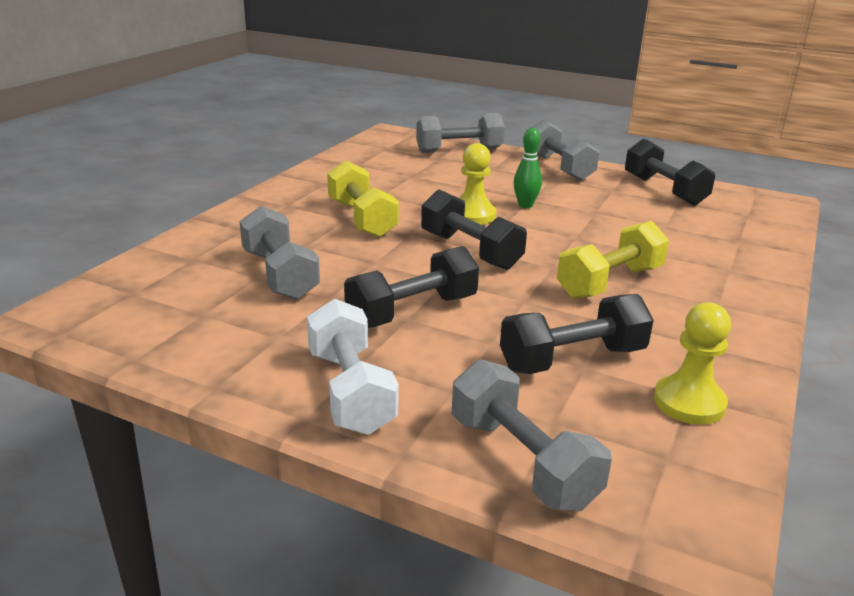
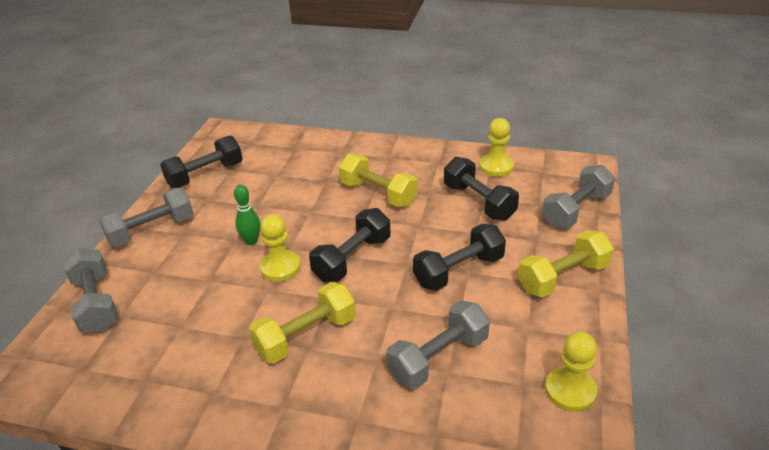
camera: 100 degrees left, 10 degrees up
white dumbbell [307,299,399,435] -> yellow dumbbell [518,230,614,297]
black dumbbell [344,246,479,328] -> black dumbbell turned 75 degrees counterclockwise [413,224,506,291]
none -> yellow pawn [545,332,597,412]

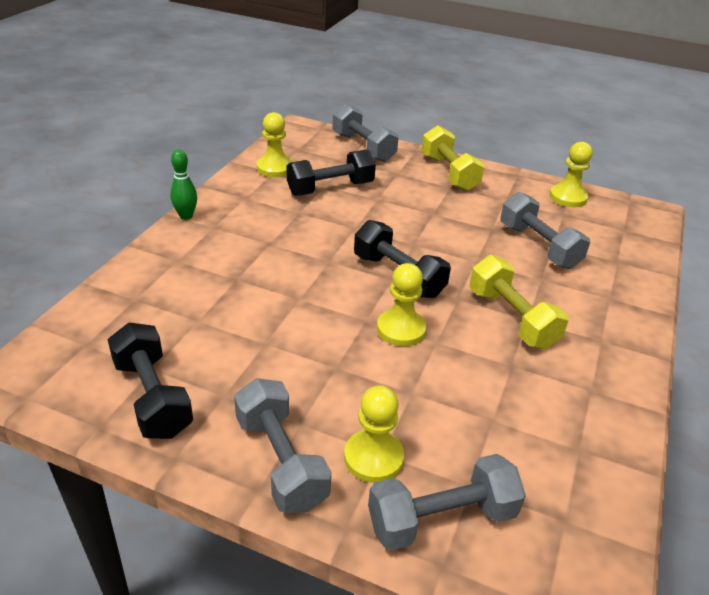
camera: 85 degrees left, 0 degrees up
green bowling pin [234,185,261,245] -> green bowling pin moved to [170,149,197,220]
yellow dumbbell [339,154,418,207] -> none
black dumbbell [413,224,506,291] -> none
none -> yellow pawn [344,385,404,483]

